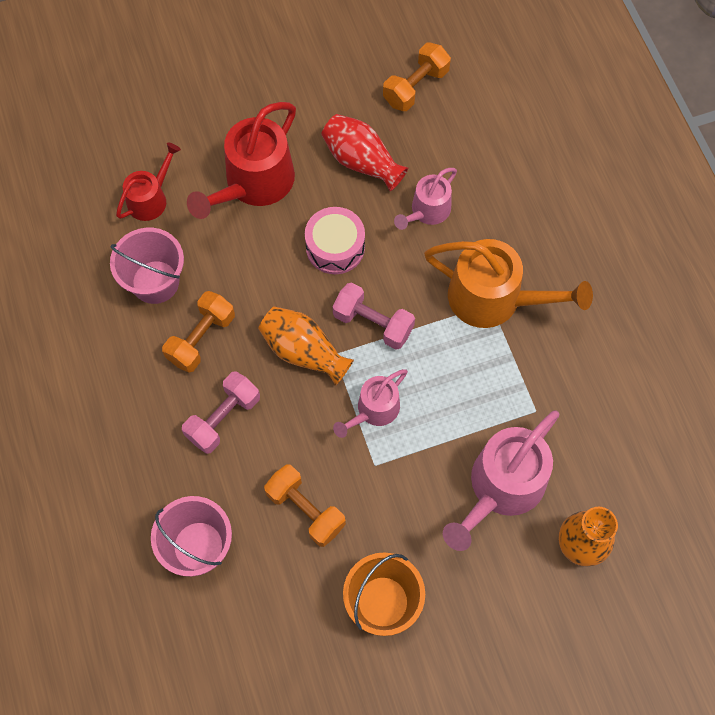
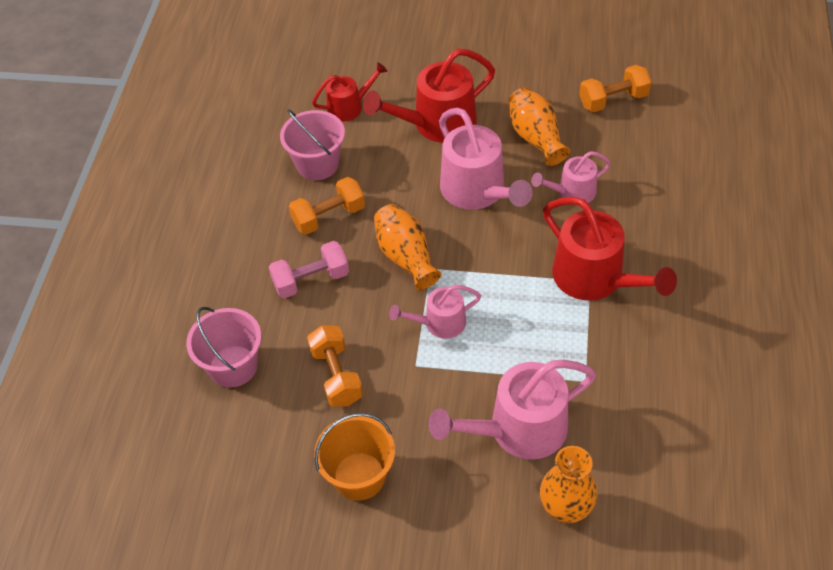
camera: 30 degrees right, 15 degrees down
pink drum [305,207,365,274] -> pink watering can [439,108,533,210]
red vase [321,114,408,191] -> orange vase [509,87,570,166]
pink dumbbell [333,282,415,350] -> none
orange watering can [424,239,593,328] -> red watering can [543,197,677,300]

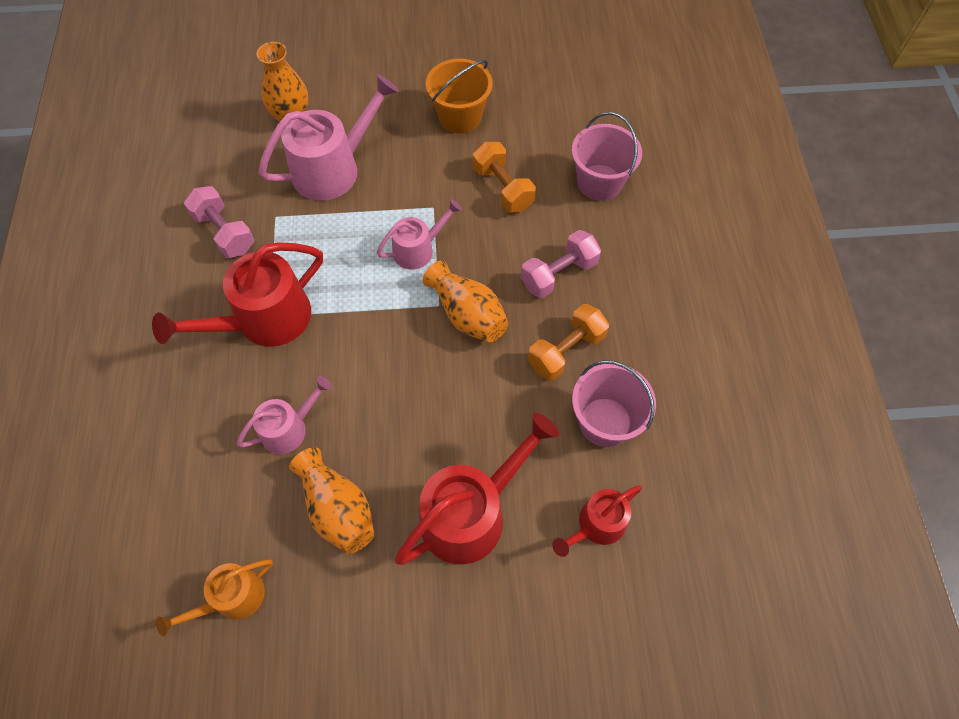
camera: 165 degrees right, 10 degrees up
pink watering can [439,108,533,210] -> none
red watering can [543,197,677,300] -> red watering can turned 75 degrees counterclockwise [152,242,323,347]
orange dumbbell [579,65,651,112] -> orange watering can [156,559,273,637]
none -> pink dumbbell [184,186,254,258]

